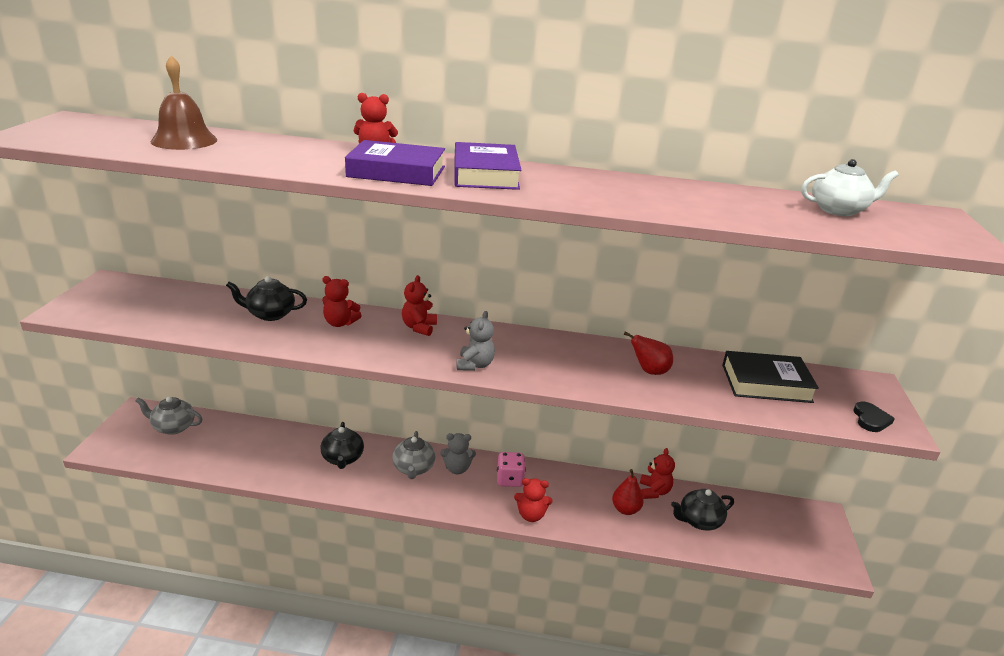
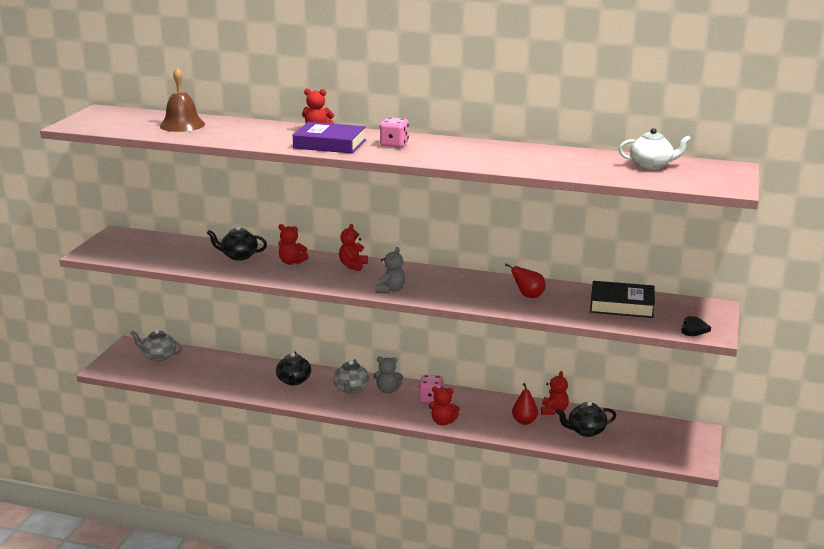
camera: 10 degrees right, 5 degrees down
purple book [454,142,522,190] -> pink dice [380,117,409,148]

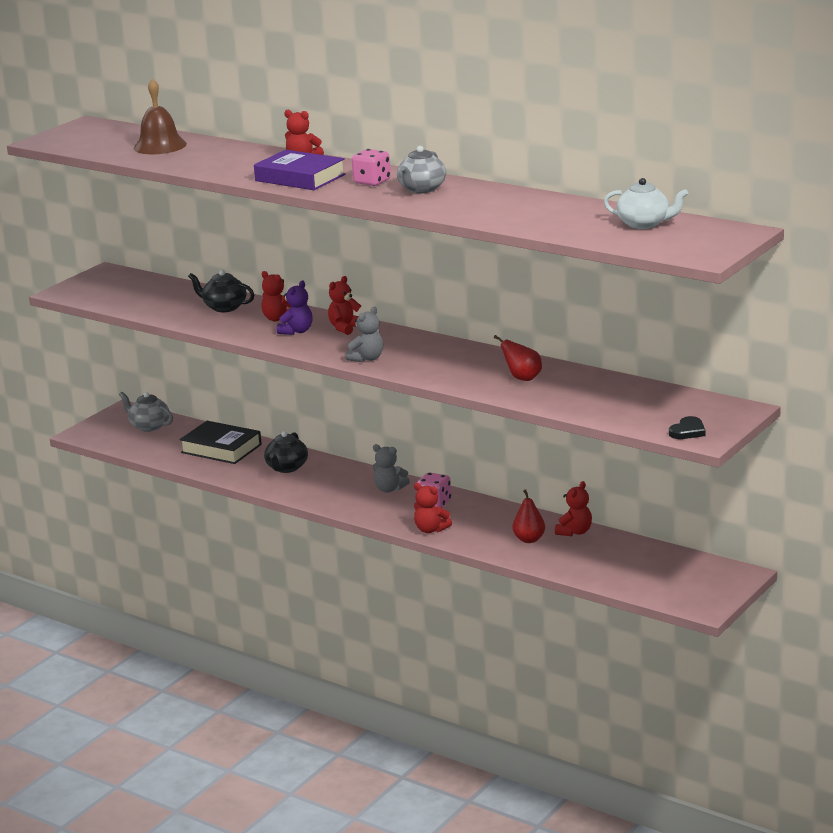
camera: 20 degrees right, 0 degrees up
grey teapot [334,359,369,394] -> grey teapot moved to [397,146,446,194]
black teapot [556,401,616,437] -> none
black book [590,281,655,318] -> black book moved to [180,421,262,464]
none -> purple teddy bear [277,281,313,335]

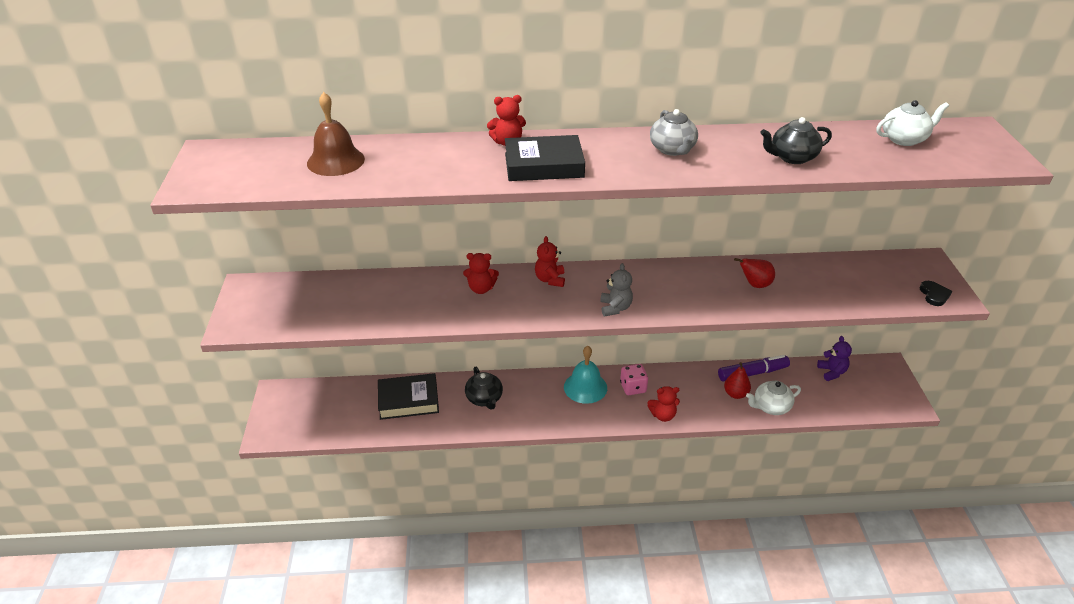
camera: 40 degrees left, 15 degrees up
grey teapot [119,392,173,432] -> none
black teapot [188,270,254,312] -> black teapot moved to [760,117,832,164]
purple book [254,150,346,190] -> black book [505,135,585,181]
purple teddy bear [277,281,313,335] -> purple teddy bear moved to [817,336,852,381]
pink dice [352,149,391,186] -> none
grey teddy bear [373,444,410,493] -> turquoise bell [564,346,607,404]
red teddy bear [555,481,592,536] -> purple marker [718,355,790,382]
none -> white teapot [746,381,801,415]

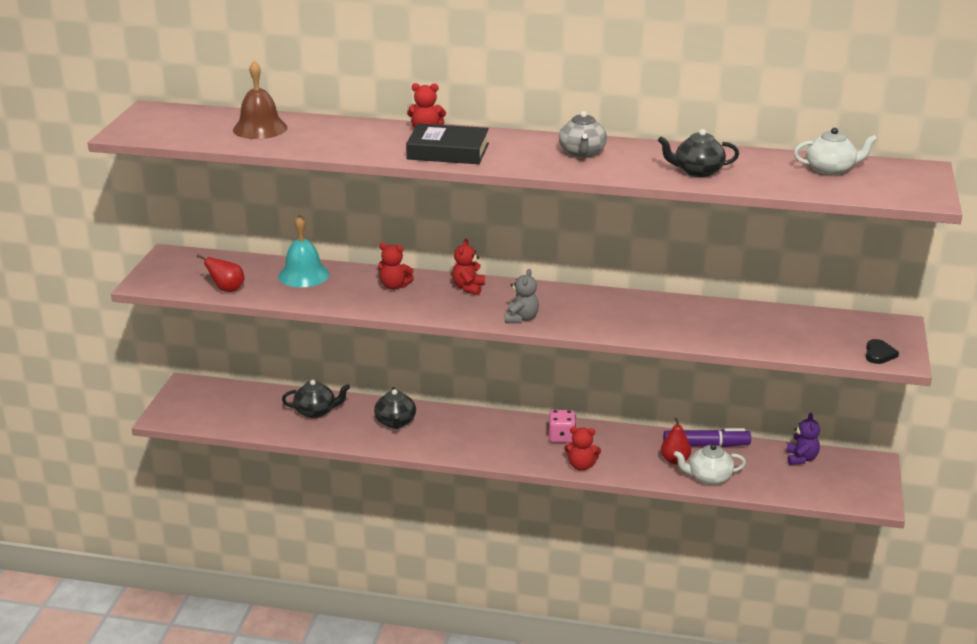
camera: 15 degrees right, 10 degrees down
black book [378,373,439,420] -> black teapot [282,380,350,418]
turquoise bell [564,346,607,404] -> turquoise bell moved to [278,215,329,287]
red pear [734,258,775,288] -> red pear moved to [196,254,245,292]

